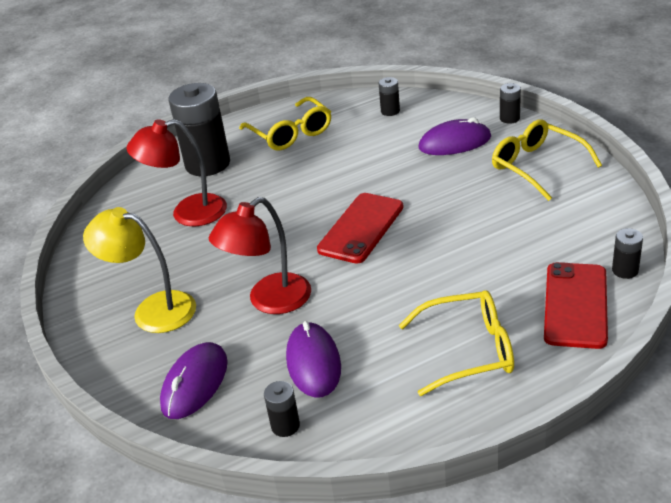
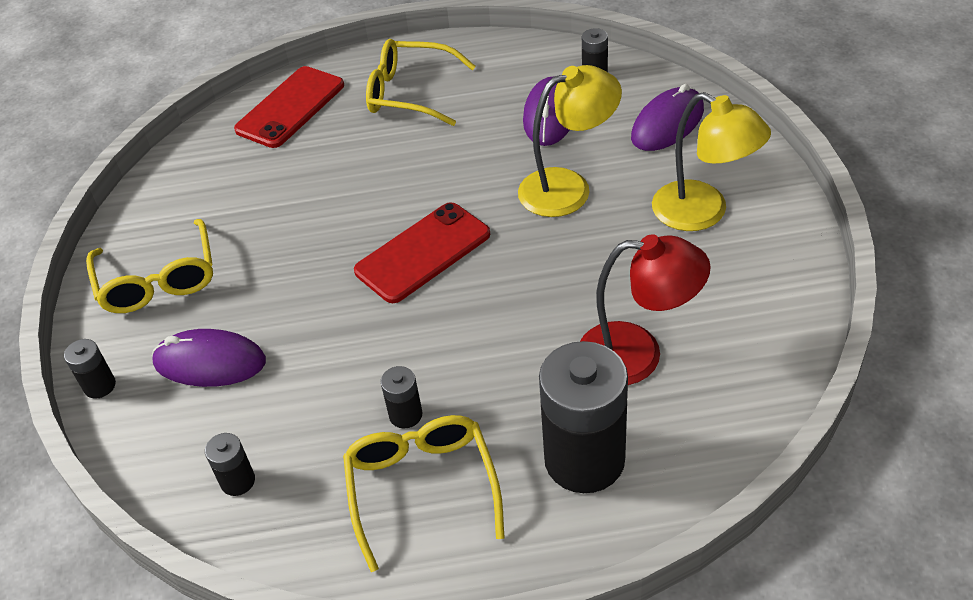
camera: 160 degrees left, 10 degrees up
red lamp [209,197,311,314] -> yellow lamp [518,65,622,217]
black battery [612,228,643,279] -> black battery moved to [381,366,422,428]

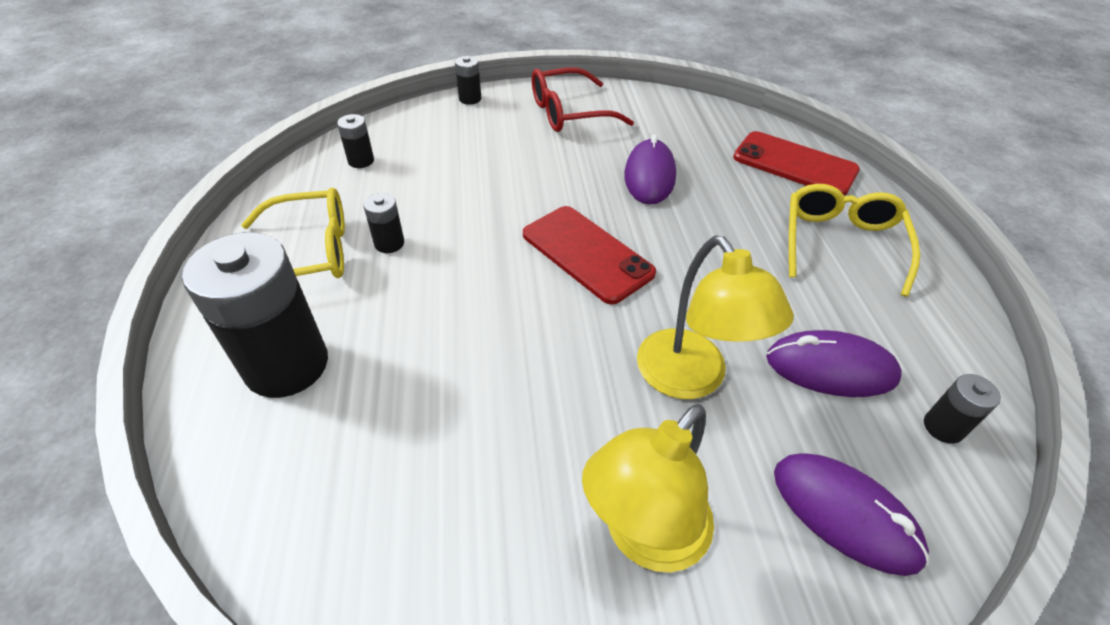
camera: 85 degrees right, 0 degrees up
yellow glasses [86,219,213,313] -> red glasses [532,68,634,132]
purple mouse [152,329,266,387] -> purple mouse moved to [624,134,676,204]
red lamp [580,234,711,385] -> none

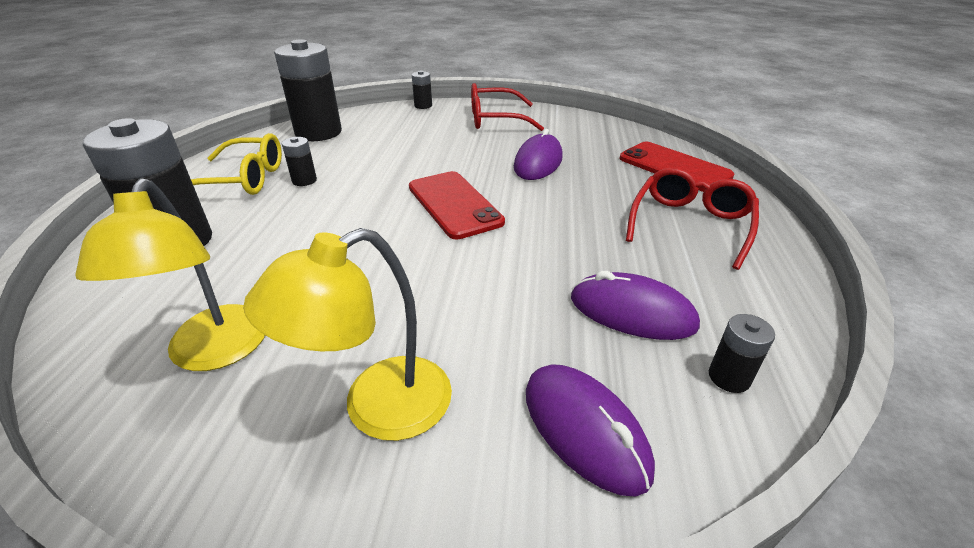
camera: 15 degrees right, 10 degrees down
black battery [337,114,374,168] -> black battery [274,39,342,141], size x2.27
yellow lamp [637,235,794,399] -> yellow lamp moved to [75,178,265,371]
yellow glasses [789,184,920,297] -> red glasses [626,168,759,270]

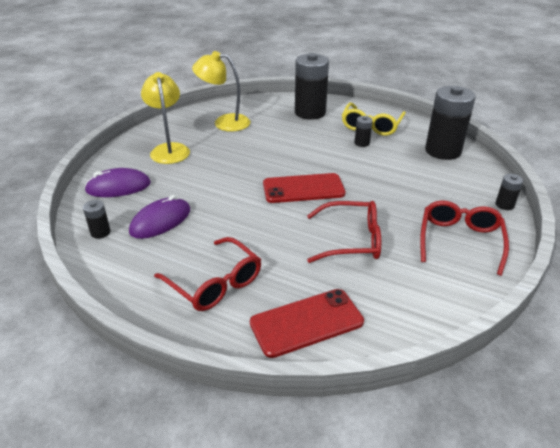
camera: 110 degrees right, 0 degrees up
purple mouse [514,129,563,180] -> red glasses [307,201,381,263]

